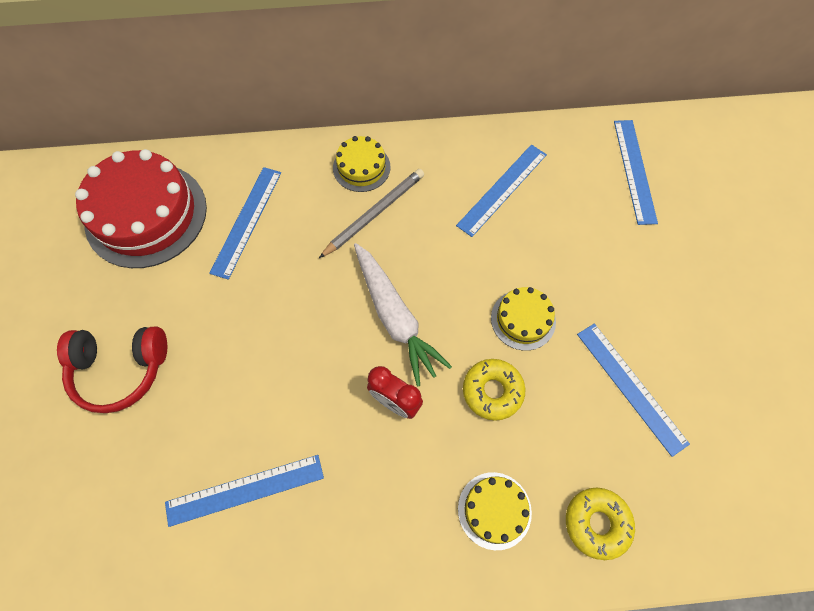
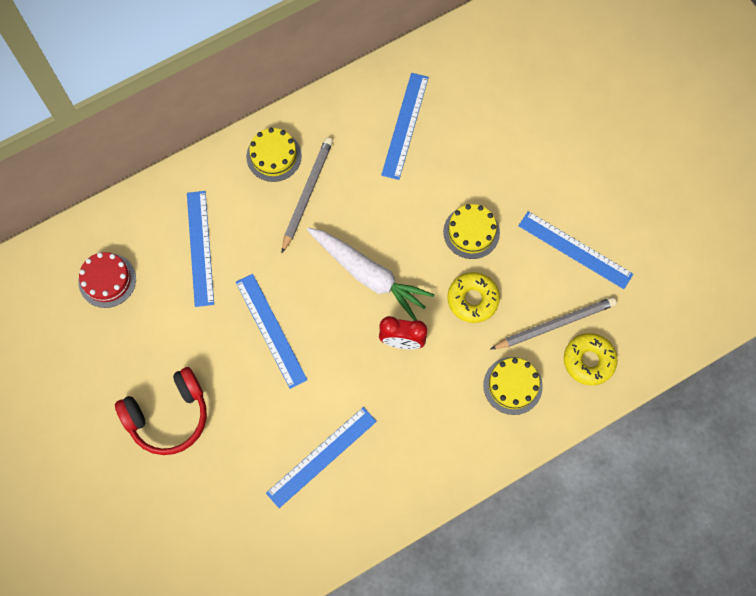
camera: 25 degrees left, 5 degrees up
red cake [75,149,207,268] -> red cake [79,252,136,308], size x0.50
blue ruler [614,120,658,225] -> blue ruler moved to [236,274,307,389]
none -> grey pencil [491,297,617,349]

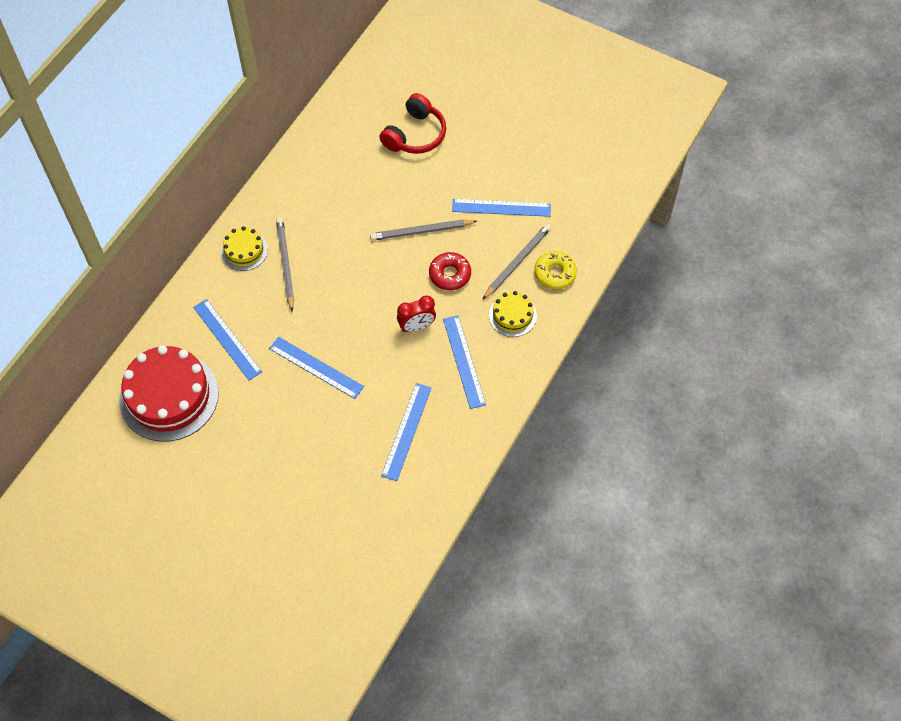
camera: 30 degrees left, 10 degrees down
red cake [79,252,136,308] -> red cake [119,345,219,442], size x2.00
red headphones [115,367,207,455] -> red headphones moved to [379,93,446,154]
white carrot [307,228,434,321] -> none
blue ruler [381,73,429,180] -> blue ruler moved to [443,315,486,409]
yellow cake [443,204,500,259] -> grey pencil [370,219,477,241]
yellow donut [447,272,500,323] -> red donut [429,252,471,290]

